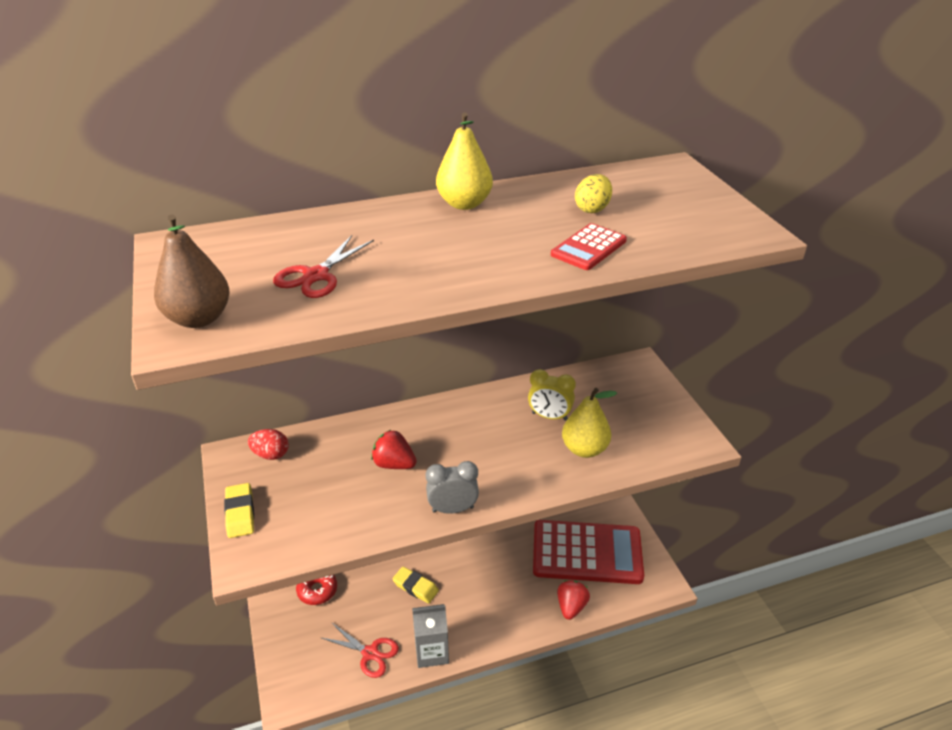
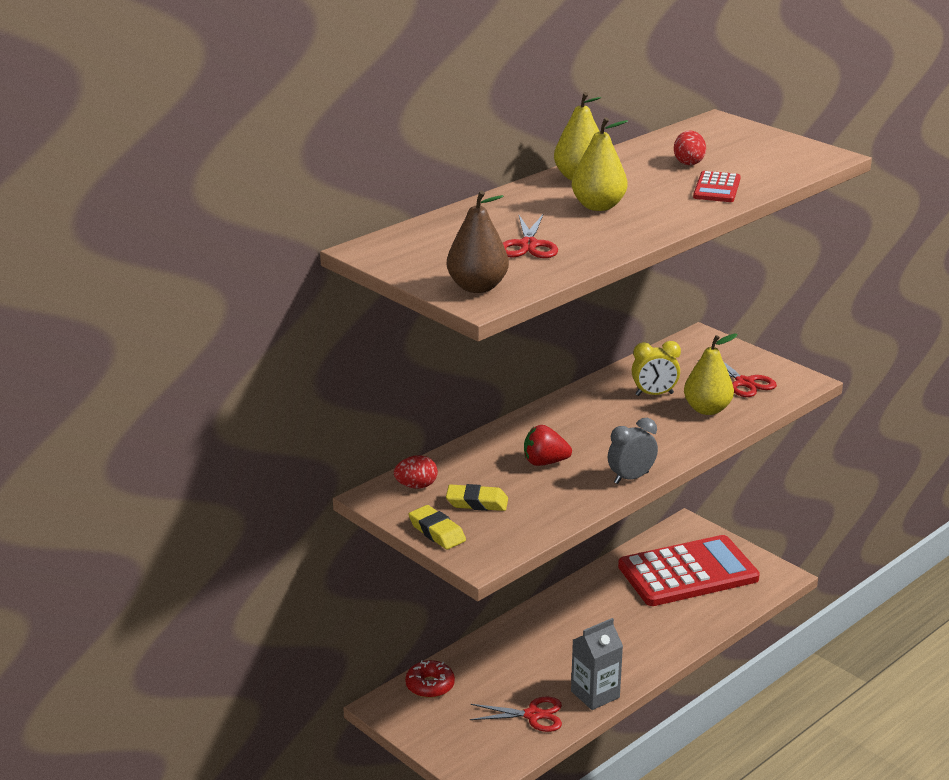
camera: 25 degrees left, 10 degrees down
yellow eraser [393,567,439,604] -> yellow eraser moved to [446,484,508,511]
red strawberry [557,580,590,620] -> none
yellow egg [575,174,612,213] -> red egg [674,130,706,165]
none -> yellow pear [572,117,628,211]
none -> red scissors [698,360,777,397]

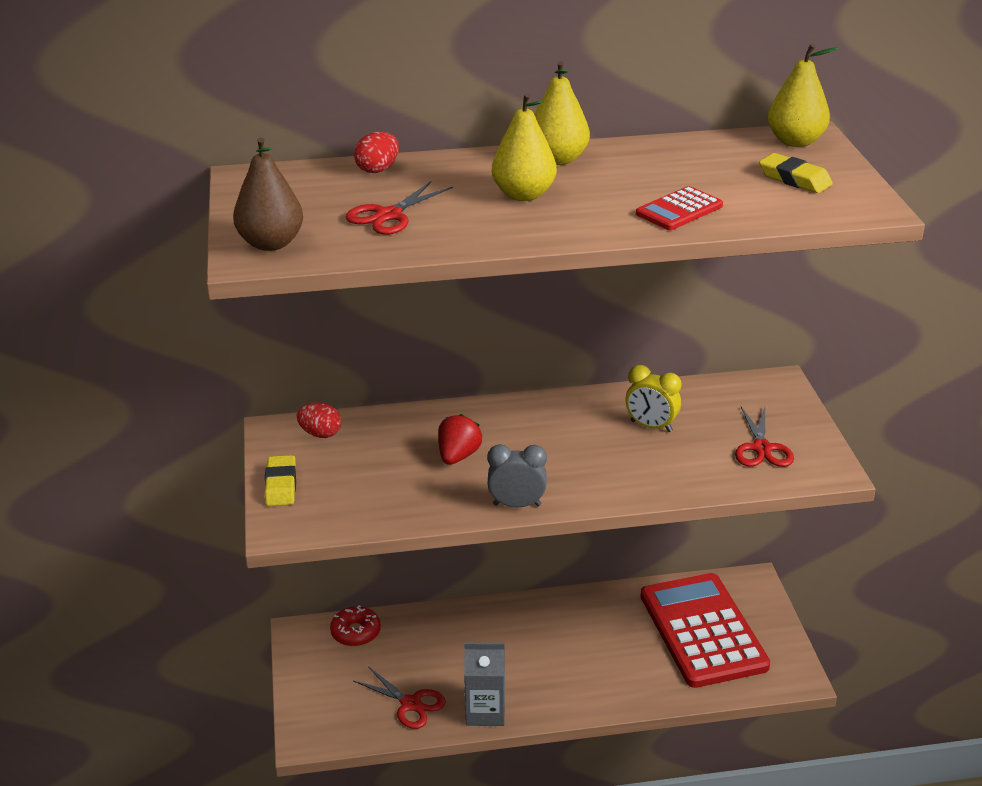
camera: 35 degrees right, 5 degrees up
yellow eraser [446,484,508,511] -> yellow eraser moved to [759,153,833,193]
red strawberry [524,425,572,466] -> red strawberry turned 75 degrees clockwise [438,414,482,465]
red calculator [618,535,760,606] -> red calculator turned 120 degrees counterclockwise [640,573,770,688]
red egg [674,130,706,165] -> red egg moved to [354,132,399,173]
yellow pear [684,334,738,415] -> yellow pear moved to [768,44,838,147]

